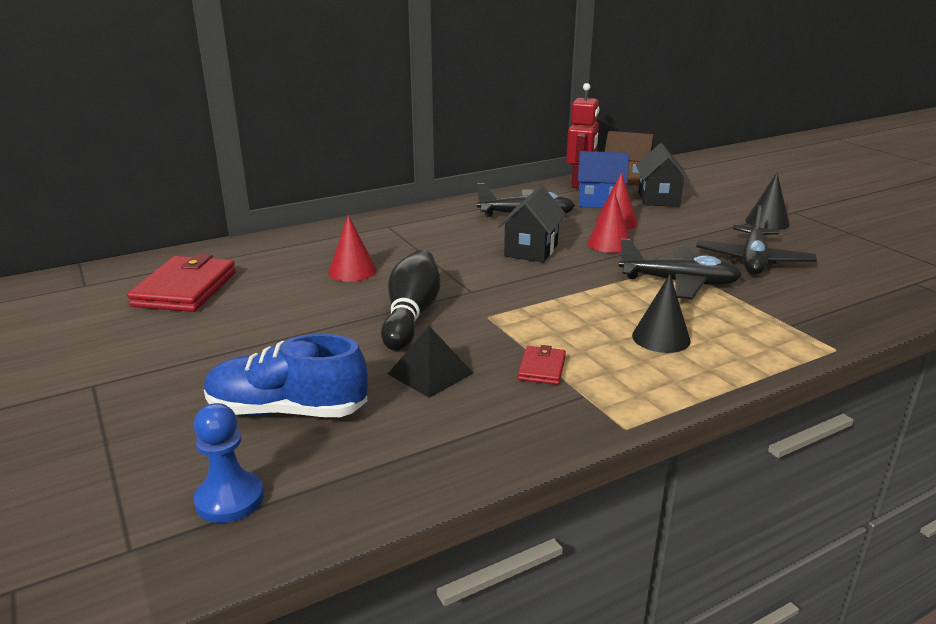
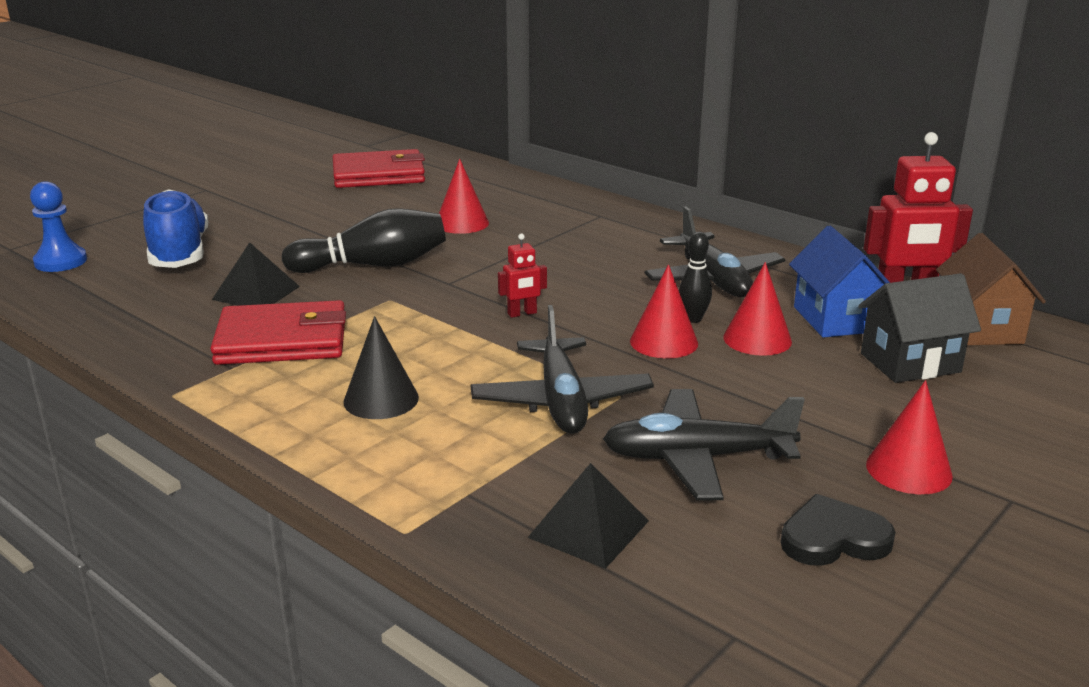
camera: 70 degrees right, 0 degrees up
black house [498,186,566,263] -> none
red wallet [518,345,566,385] -> red wallet [210,300,346,365], size x2.04
black cone [746,173,790,230] -> red cone [866,380,953,494]
none -> red robot [498,233,547,318]
none -> black pyramid [527,463,649,569]
none -> black bowling pin [679,232,712,323]
none -> black heart [781,494,896,566]

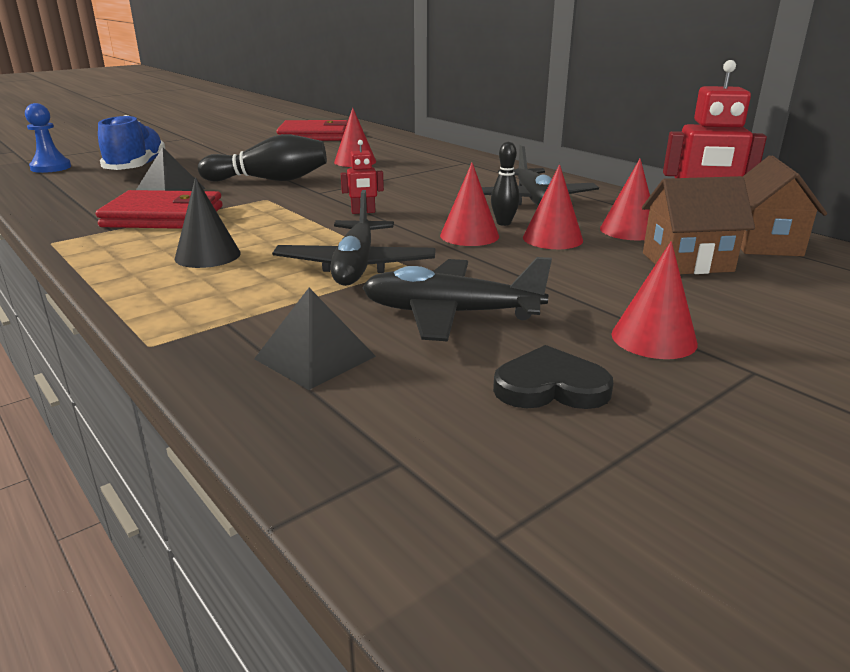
camera: 10 degrees right, 0 degrees up
blue house [789,226,890,338] -> red cone [600,158,650,240]
black house [858,273,981,383] -> brown house [642,176,755,274]

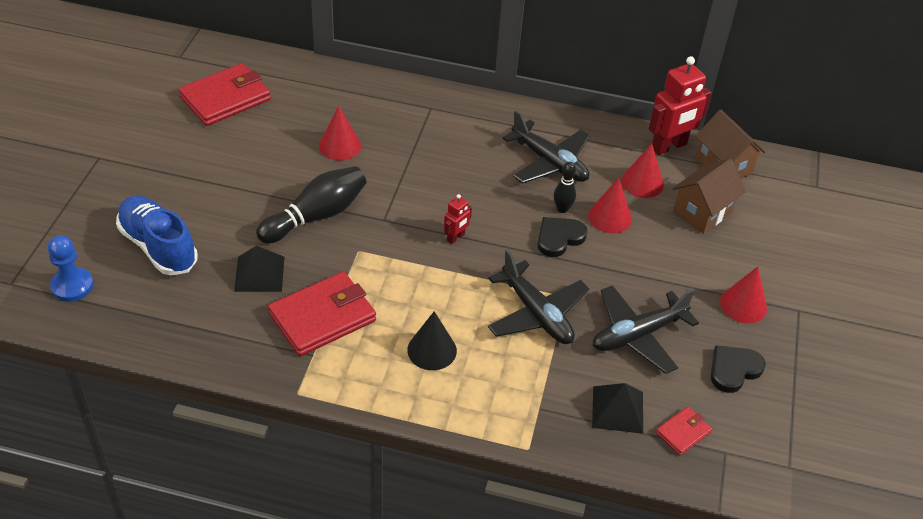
camera: 40 degrees left, 20 degrees up
red cone [440,163,499,246] -> black heart [537,217,588,257]
none -> red wallet [656,407,712,455]

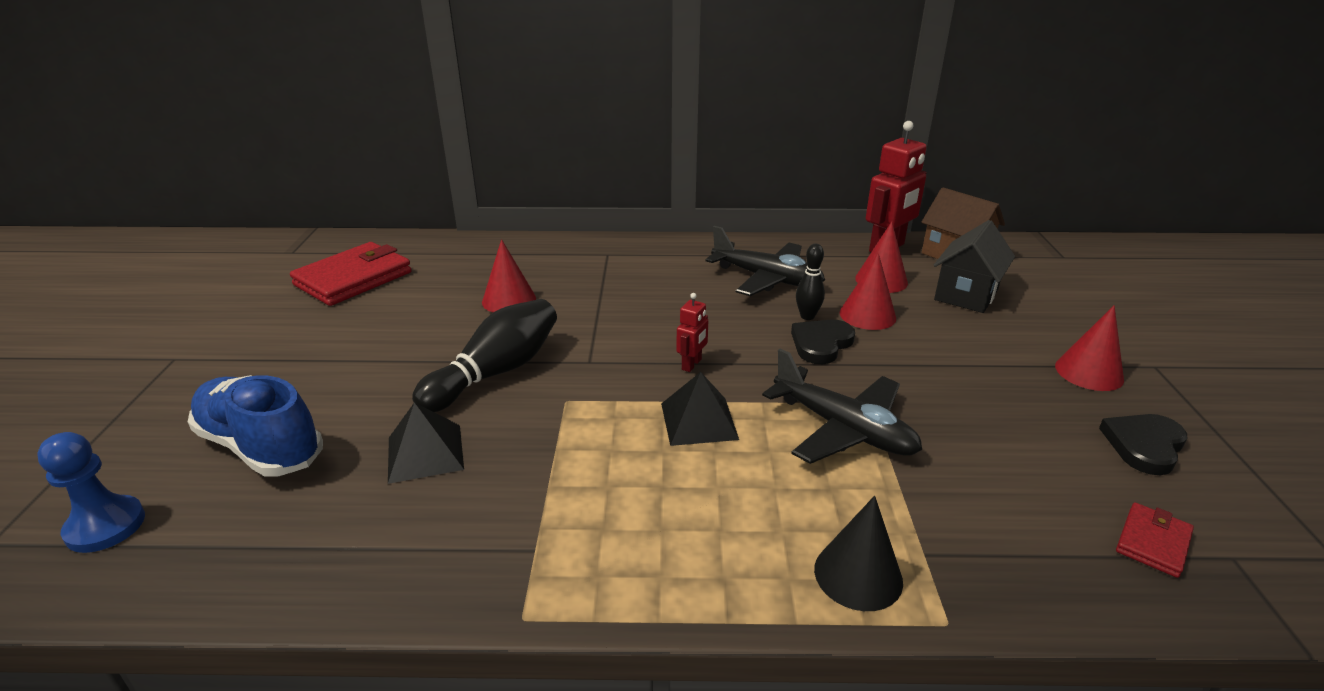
camera: 10 degrees left, 15 degrees down
red wallet [268,272,376,356] -> none
black cone [407,311,457,370] -> black cone moved to [814,496,903,611]
black pyramid [592,383,643,434] -> black pyramid moved to [661,372,739,446]
black plane [593,285,699,374] -> none
brown house [672,159,746,234] -> black house [934,220,1015,313]

